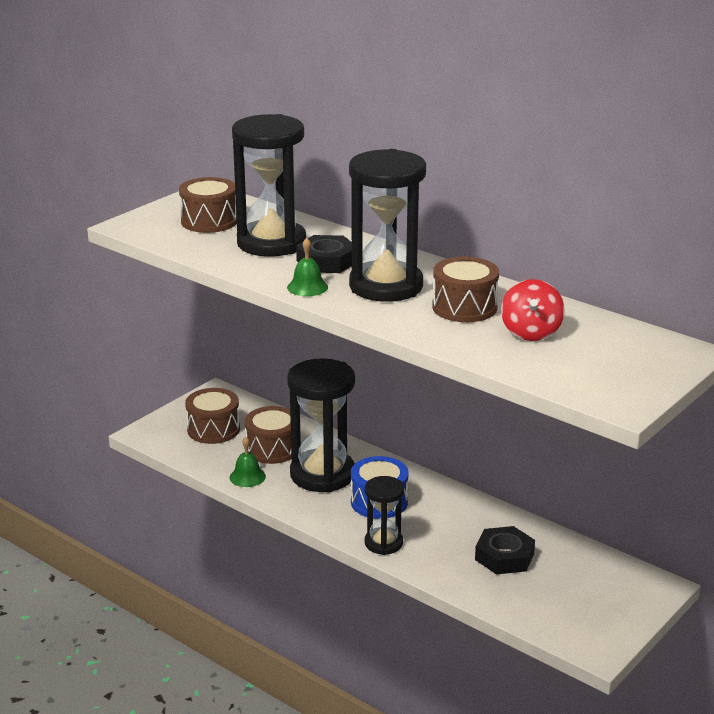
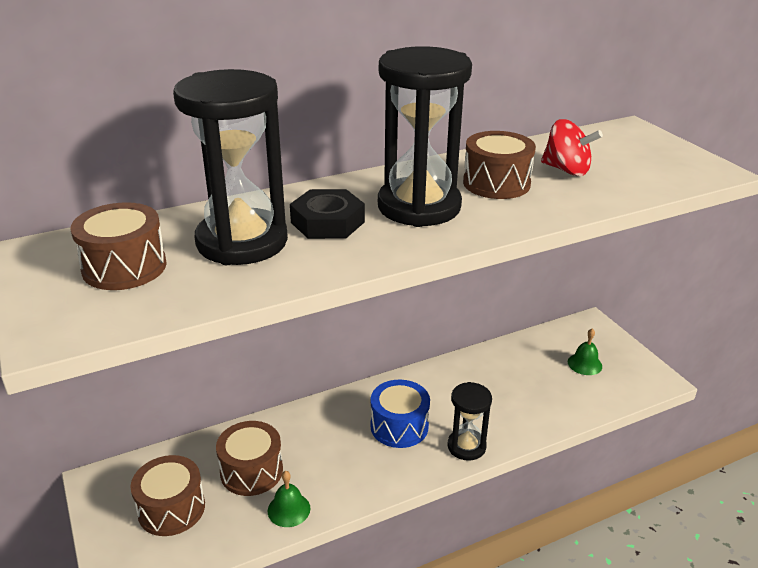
camera: 65 degrees left, 5 degrees up
green bell [287,238,328,296] -> green bell moved to [568,329,602,375]
black hourglass [287,358,355,492] -> none
black nut [475,526,535,574] -> none

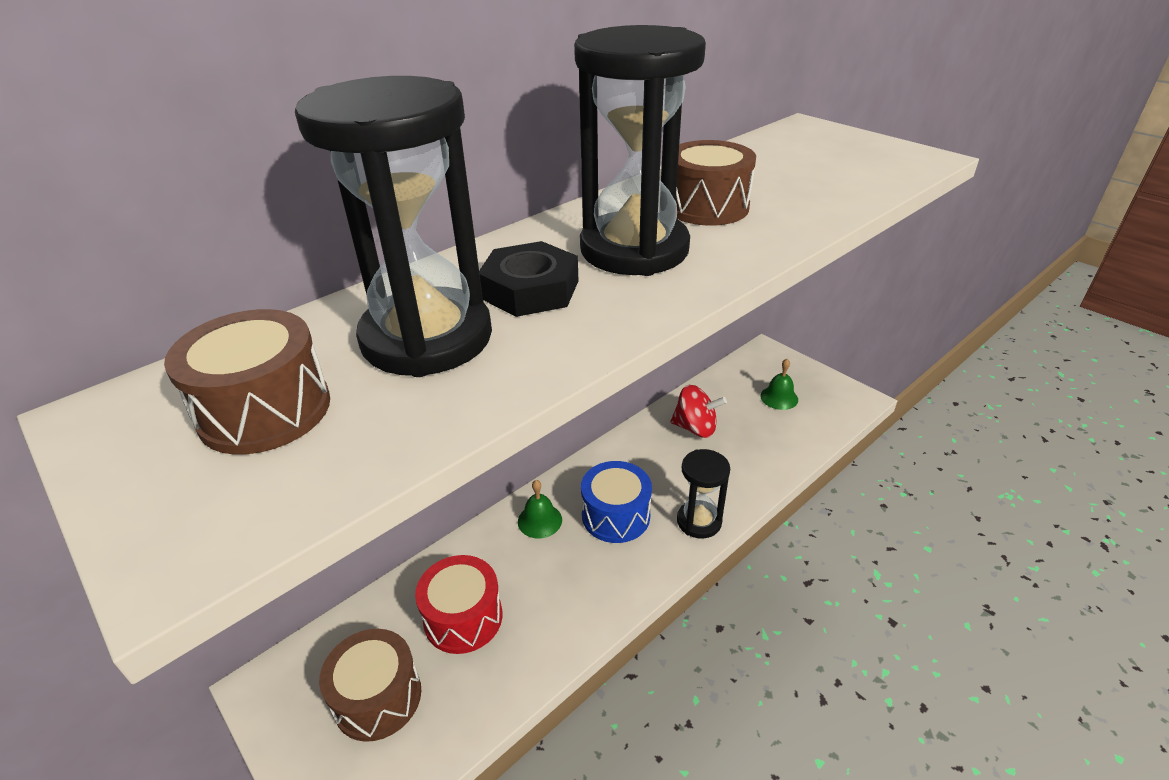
camera: 15 degrees left, 5 degrees up
brown drum [216,421,283,496] -> red drum [415,555,502,654]
green bell [268,471,310,527] -> green bell moved to [518,480,562,538]
red spinning top [541,119,603,176] -> red spinning top moved to [671,385,727,438]

